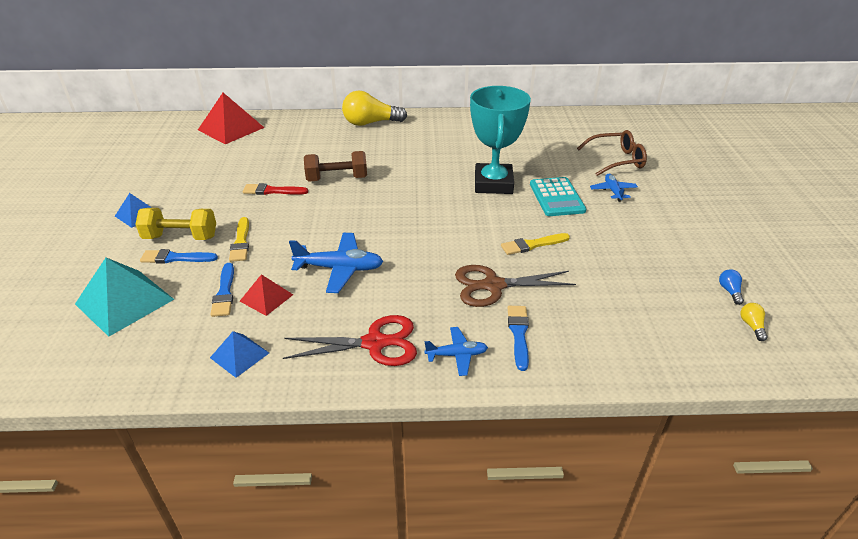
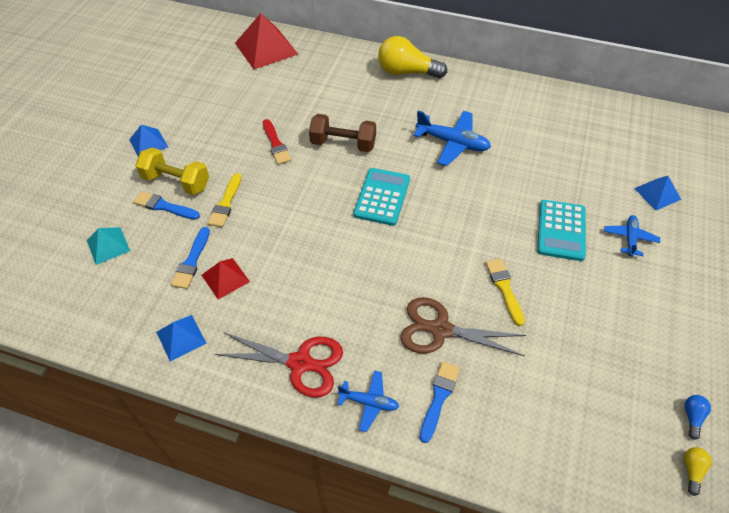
camera: 20 degrees right, 15 degrees up
turquoise pyramid [75,258,174,337] -> turquoise pyramid [87,227,130,265], size x0.55
red brush [243,183,308,195] -> red brush turned 135 degrees counterclockwise [263,119,292,165]
blue plane [289,233,383,293] -> blue plane moved to [414,111,491,166]
turquoise trophy [470,86,531,194] -> none
yellow brush [501,233,570,255] -> yellow brush turned 75 degrees clockwise [485,258,525,326]
brown glasses [577,130,647,176] -> blue pyramid [634,176,681,210]
none -> turquoise calculator [353,168,410,226]

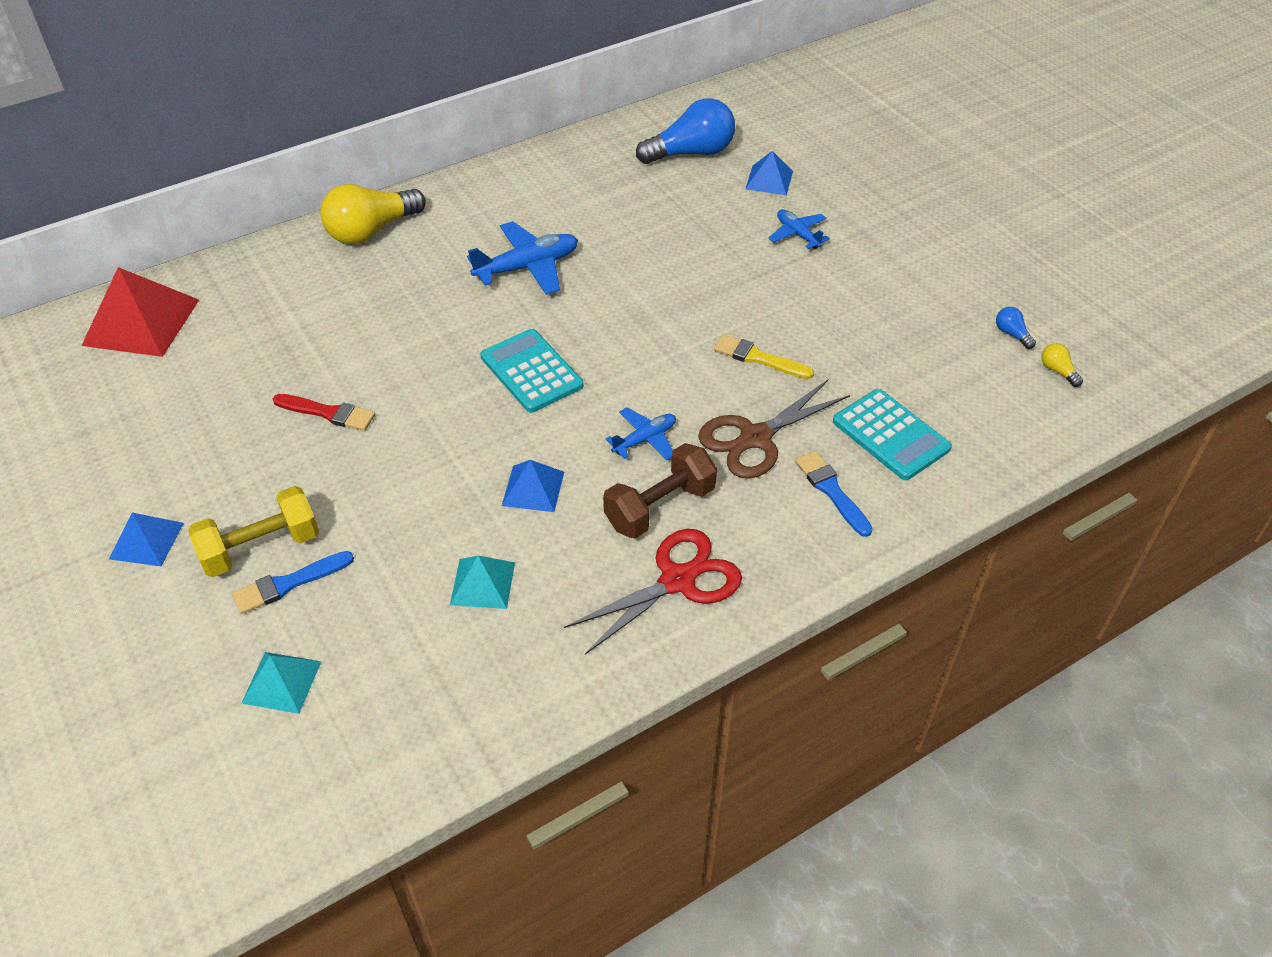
camera: 50 degrees left, 5 degrees down
blue pyramid [156,315,206,361] -> blue pyramid moved to [502,460,564,512]
blue brush [171,227,210,289] -> none
red pyramid [202,258,250,300] -> turquoise pyramid [450,556,515,609]
yellow brush [208,173,242,227] -> none
brown dumbbell [309,114,376,152] -> brown dumbbell moved to [603,443,717,539]
blue plane [337,370,399,432] -> blue plane moved to [606,407,676,460]
turquoise calculator [537,200,586,261] -> turquoise calculator moved to [833,389,952,480]
none -> blue light bulb [636,98,735,164]

